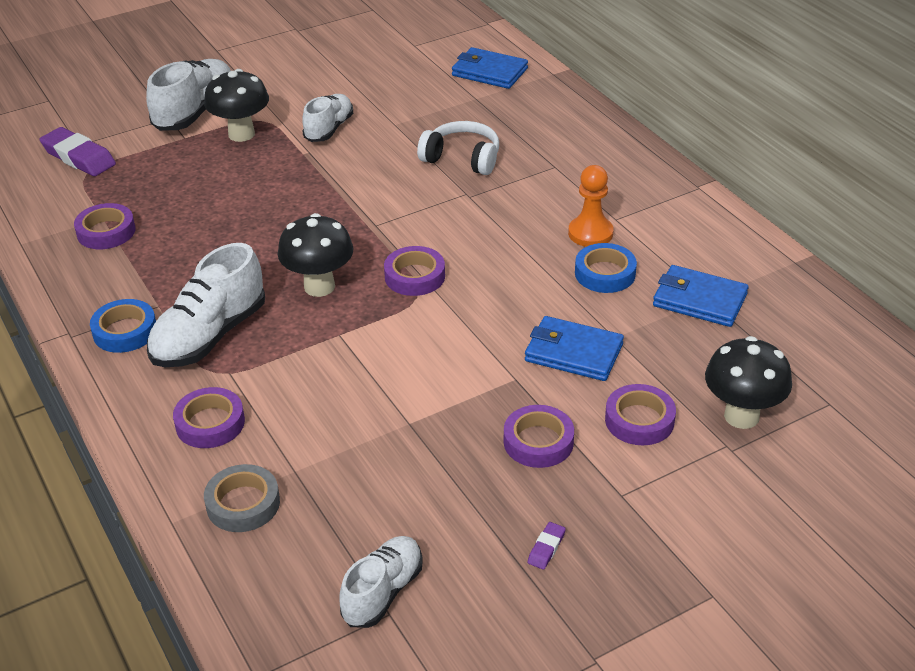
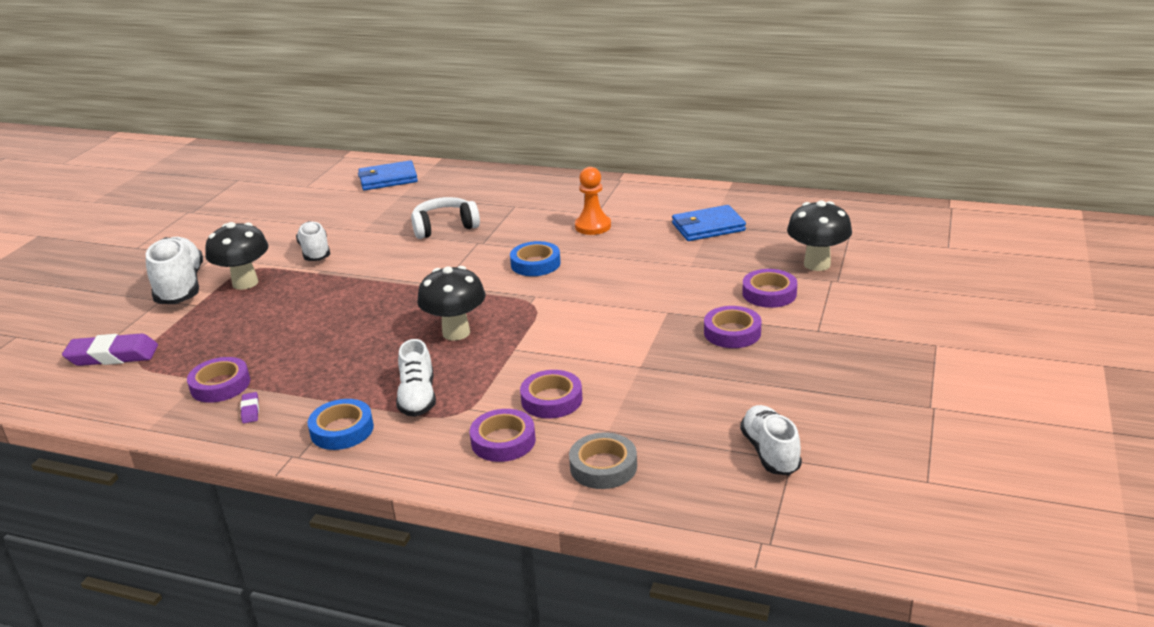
camera: 40 degrees left, 10 degrees down
white shoe [147,243,265,367] -> white shoe [396,339,436,417], size x0.64
purple tape [384,246,445,296] -> purple tape moved to [520,370,582,419]
blue wallet [525,316,624,381] -> none
purple eraser [528,522,566,570] -> purple eraser moved to [241,392,259,423]
blue tape [575,243,637,293] -> blue tape moved to [510,241,561,276]

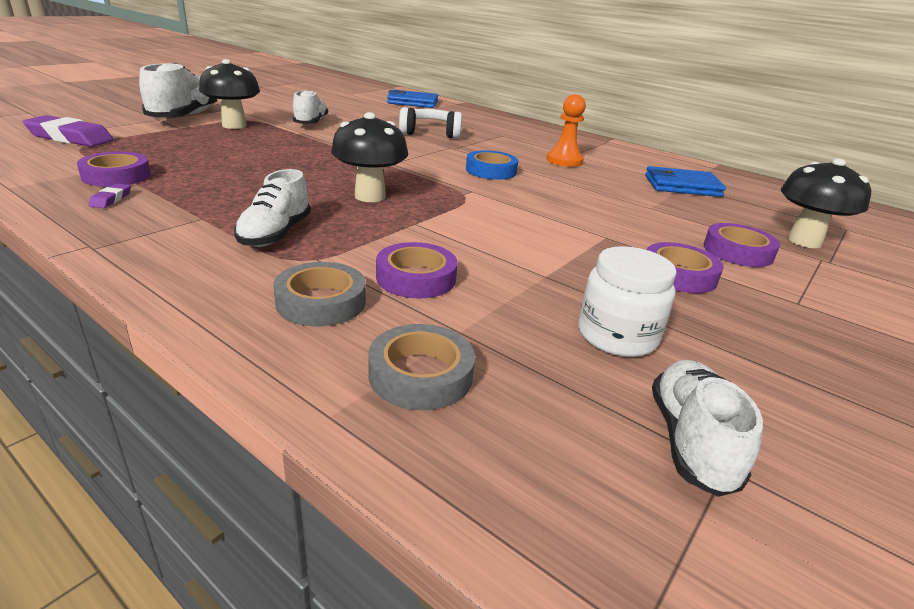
camera: 15 degrees right, 0 degrees up
blue tape [308,399,374,450] -> none
purple tape [470,409,536,462] -> grey tape [273,262,366,326]
none -> white jar [578,246,677,357]

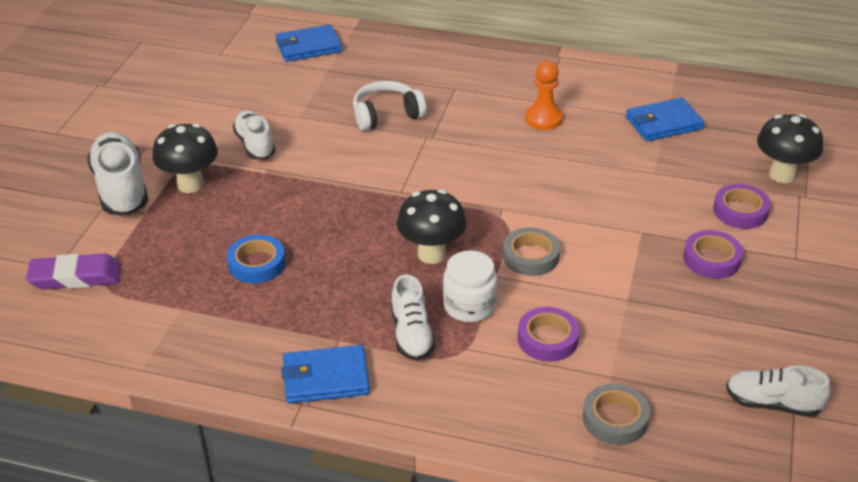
camera: 20 degrees left, 10 degrees up
purple tape [77,152,151,187] -> none
purple eraser [89,183,131,208] -> none
grey tape [273,262,366,326] -> grey tape moved to [503,227,560,276]
blue tape [466,150,518,180] -> blue tape moved to [227,235,286,283]
white jar [578,246,677,357] -> white jar moved to [443,250,497,322]
white shoe [652,360,763,497] -> white shoe turned 60 degrees counterclockwise [726,366,831,417]
none -> blue wallet [281,345,370,404]

